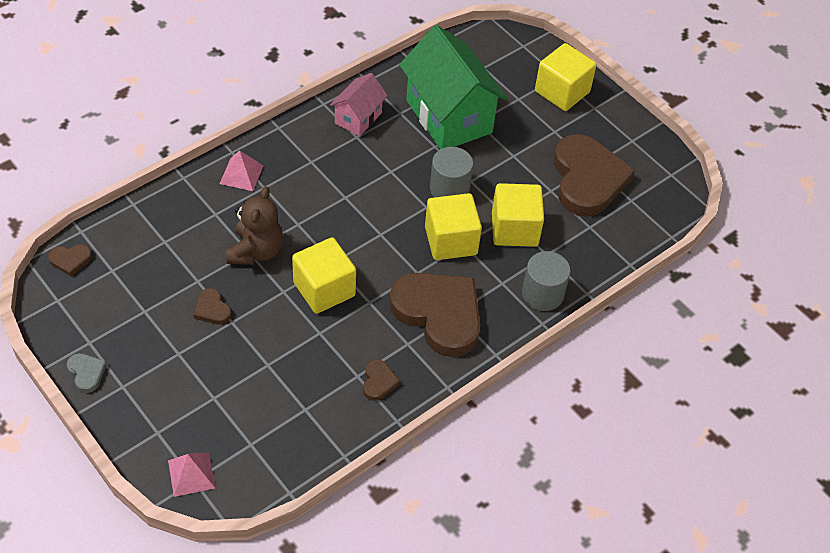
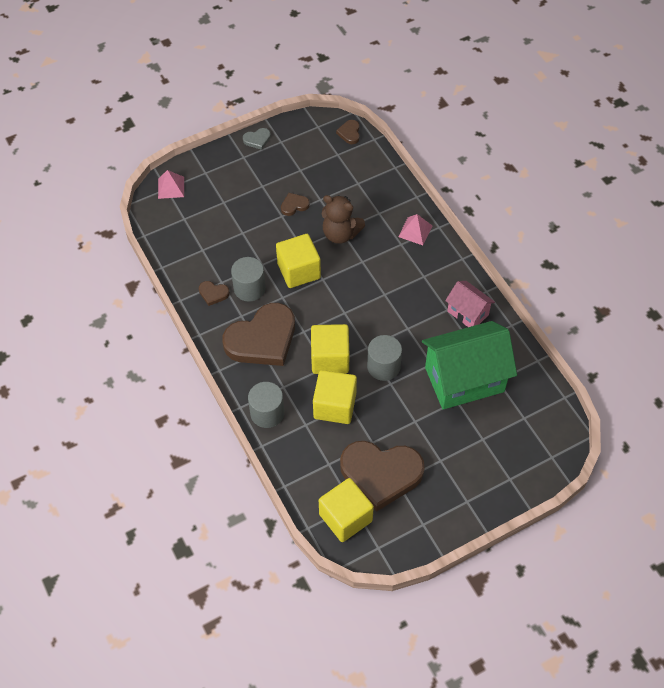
camera: 105 degrees right, 5 degrees up
yellow cube [535,43,597,111] -> yellow cube moved to [319,478,374,542]
none -> grey cylinder [231,257,266,302]

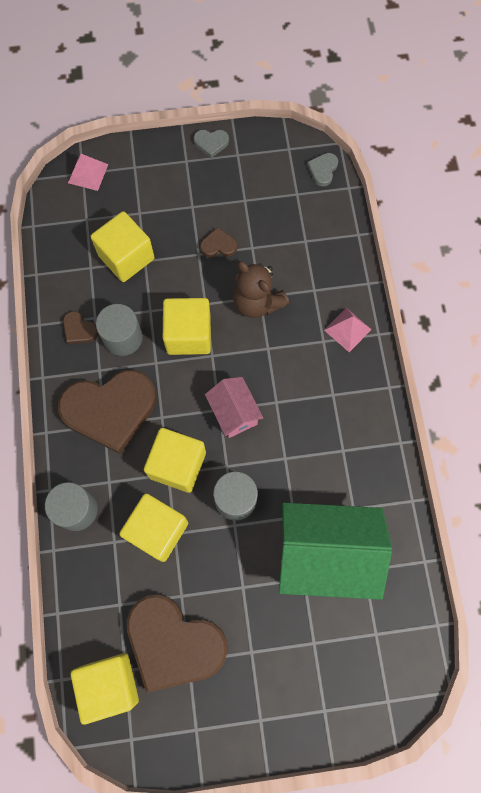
camera: 20 degrees right, 15 degrees up
brown heart [336,120,360,144] -> grey heart [307,153,338,187]
pink house [445,281,495,327] -> pink house moved to [205,377,263,438]
none -> yellow cube [91,211,155,282]

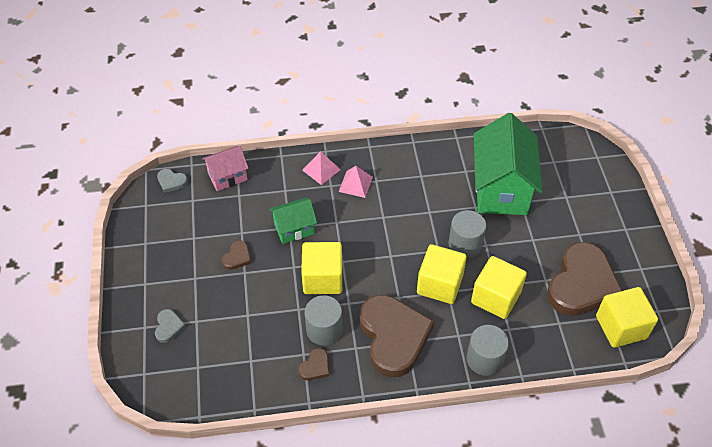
camera: 90 degrees left, 20 degrees down
pink pyramid [68,154,108,191] -> pink pyramid moved to [339,166,373,198]
yellow cube [91,211,155,282] -> none
grey heart [193,130,229,158] -> grey heart moved to [155,309,186,343]
brown heart [200,227,237,258] -> brown heart turned 150 degrees counterclockwise [222,240,251,270]
pink house [205,377,263,438] -> pink house moved to [202,146,249,191]
brown teddy bear [233,261,289,318] -> green house [269,198,317,244]

